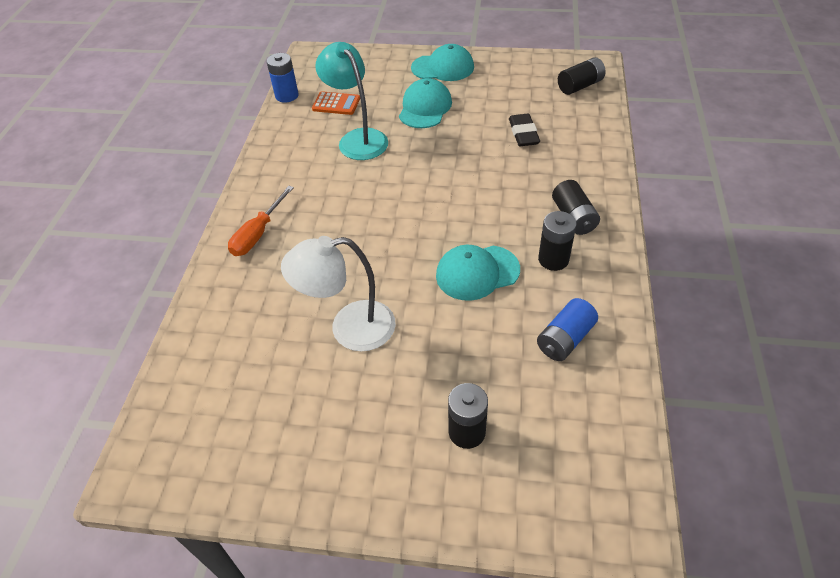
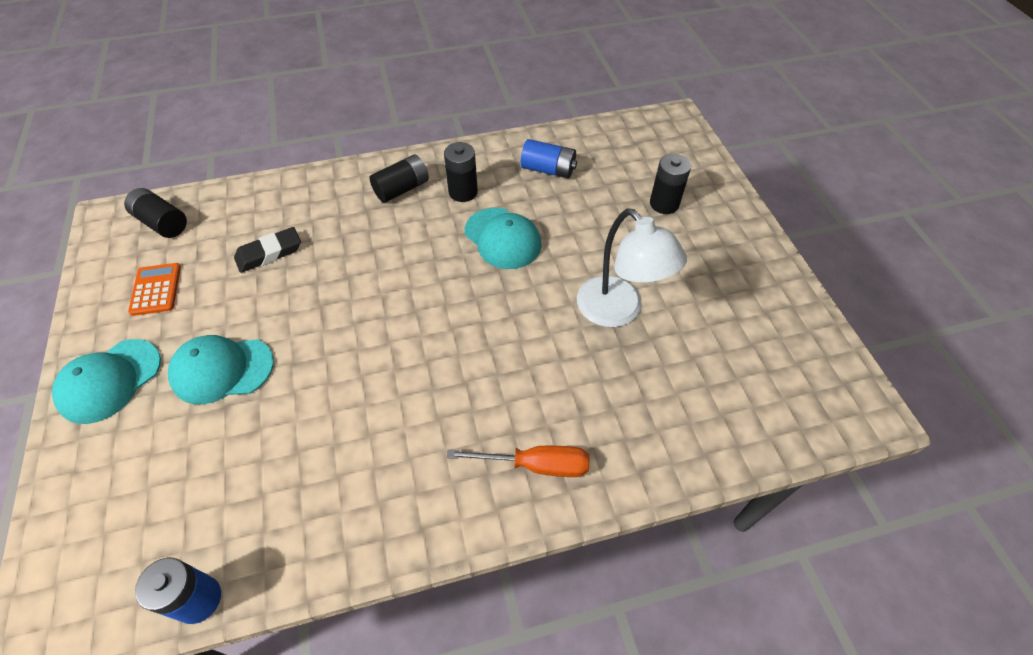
camera: 115 degrees left, 5 degrees up
orange calculator [312,91,360,115] -> orange calculator moved to [128,263,181,316]
turquoise lamp [315,42,388,160] -> none
turquoise cap [411,44,474,81] -> turquoise cap turned 120 degrees counterclockwise [52,339,161,424]

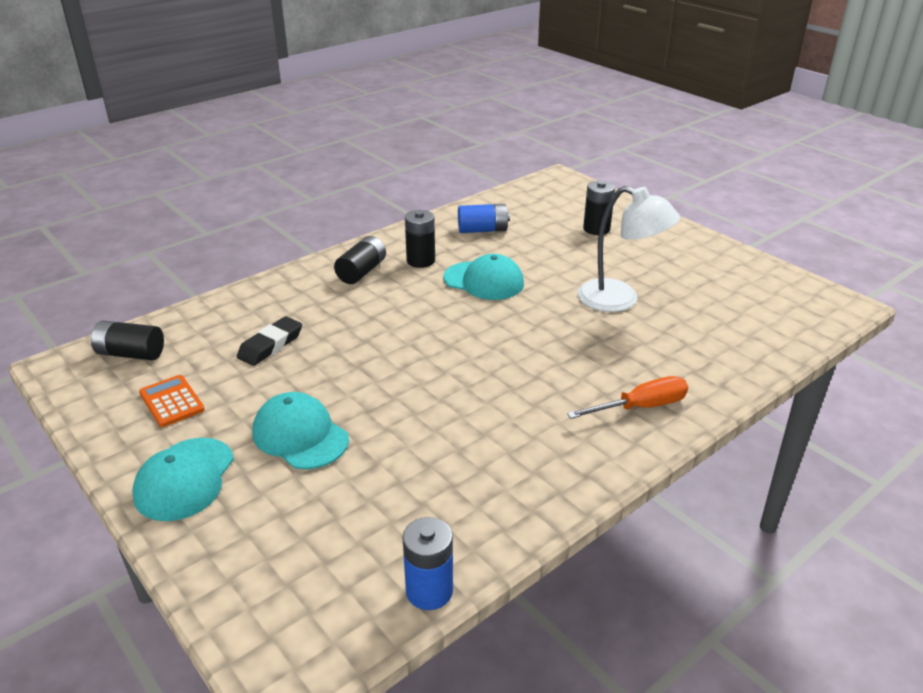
camera: 25 degrees left, 20 degrees down
turquoise cap [168,335,274,404] -> turquoise cap turned 75 degrees clockwise [252,392,349,469]

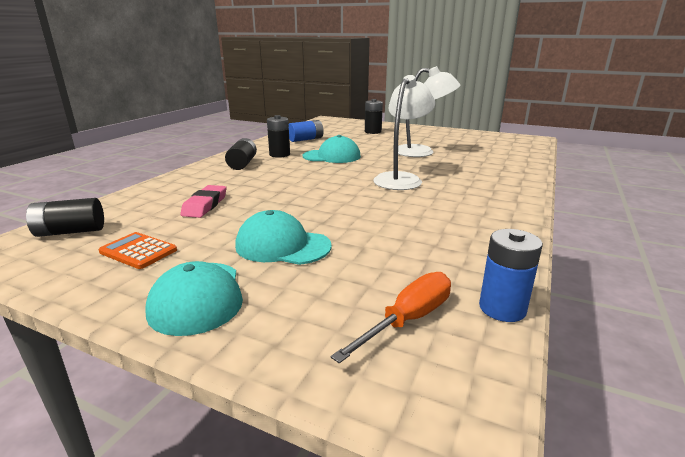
camera: 25 degrees left, 10 degrees down
black eraser [237,316,302,366] -> pink eraser [180,185,226,218]
orange screwdriver [567,376,688,419] -> orange screwdriver moved to [331,272,451,363]
none -> white lamp [373,75,435,190]

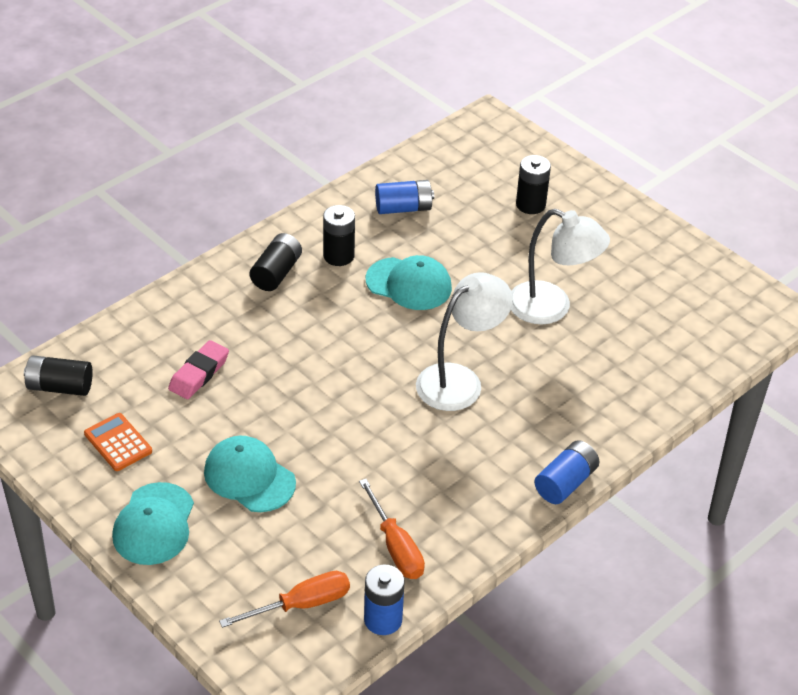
camera: 20 degrees right, 20 degrees up
none -> orange screwdriver [359,479,425,579]
none -> blue battery [534,440,599,504]

